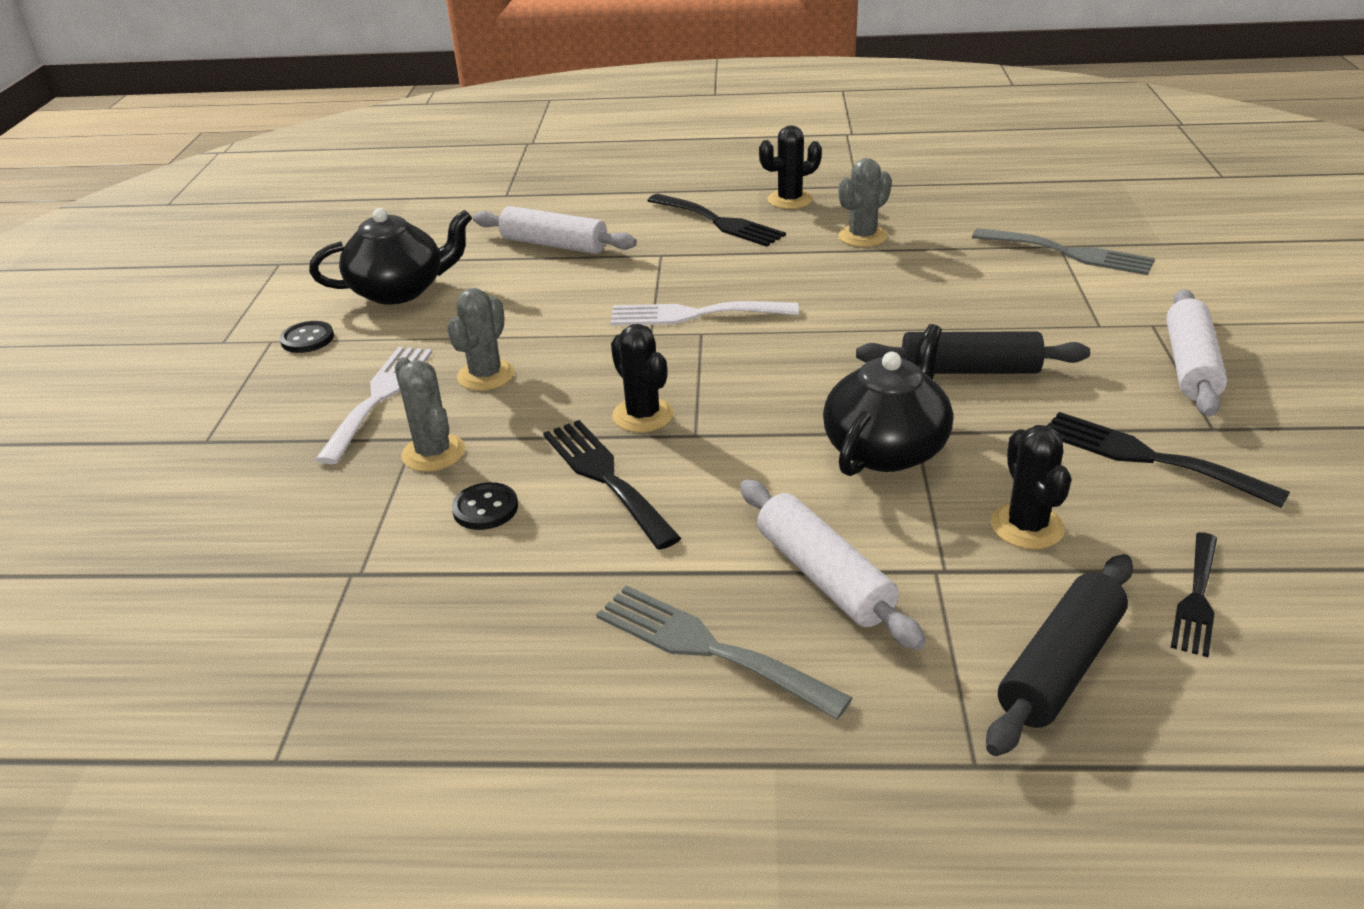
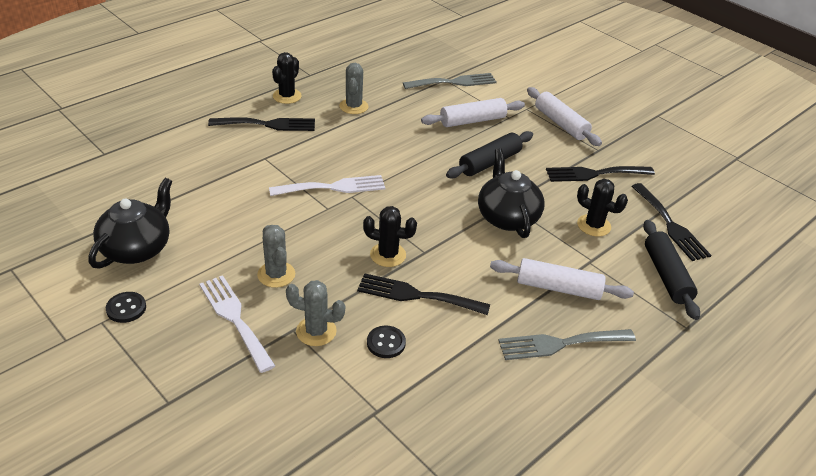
camera: 50 degrees left, 5 degrees up
white rolling pin [473,206,637,254] -> white rolling pin moved to [421,98,525,127]
white fork [611,301,799,325] -> white fork turned 150 degrees counterclockwise [269,175,385,196]
black fork [1171,532,1217,657] -> black fork [631,183,711,261], size x1.51

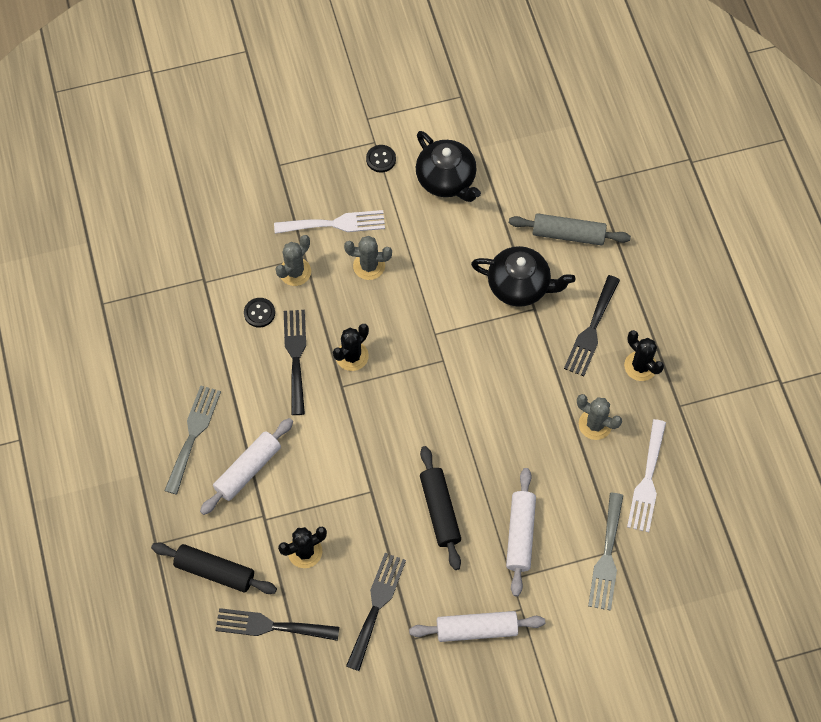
camera: 120 degrees right, 25 degrees up
white fork [269,175,385,196] -> white fork moved to [627,419,666,532]
black fork [357,273,490,315] -> black fork turned 45 degrees counterclockwise [284,310,306,415]
black teapot [478,148,544,238] -> black teapot moved to [471,246,575,307]
none -> grey rolling pin [509,213,631,246]

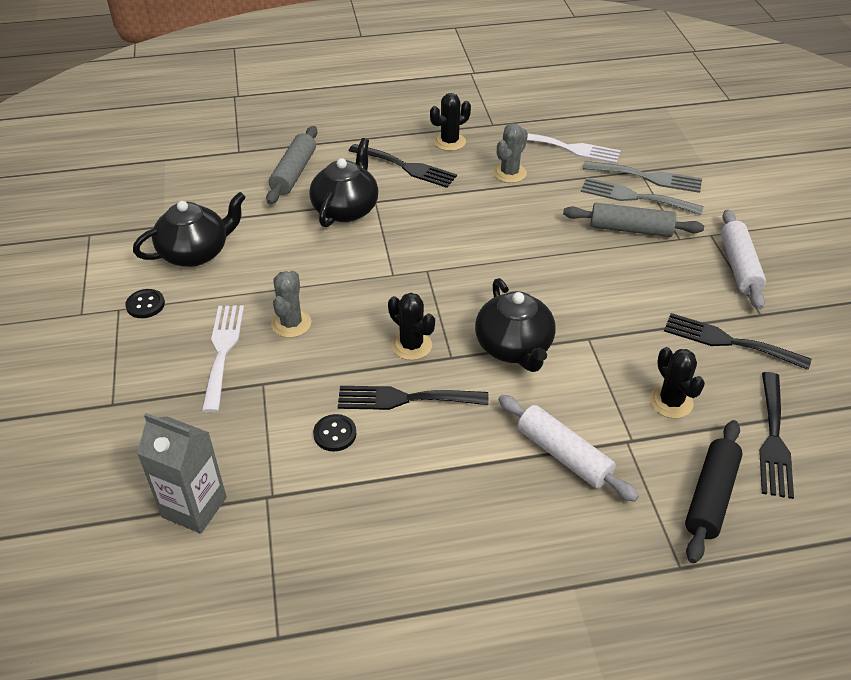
camera: 85 degrees left, 20 degrees down
grey fork [164,386,221,495] -> grey fork moved to [581,178,704,215]
grey cactus [276,235,311,286] -> none
black rolling pin [420,446,461,570] -> none
white rolling pin [506,468,536,596] -> grey rolling pin [563,203,704,237]
none -> grey carton [137,413,227,534]
none -> black teapot [475,278,556,372]

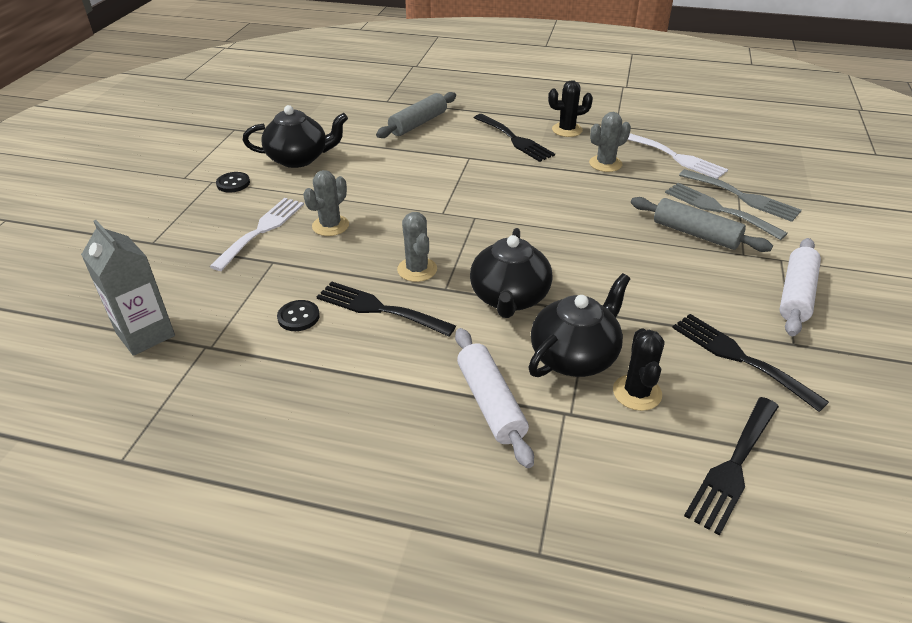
camera: 25 degrees right, 5 degrees down
black teapot [309,138,378,227] -> black teapot moved to [528,273,631,377]
black cactus [388,293,435,360] -> grey cactus [397,212,437,282]
black rolling pin [685,420,743,563] -> none

